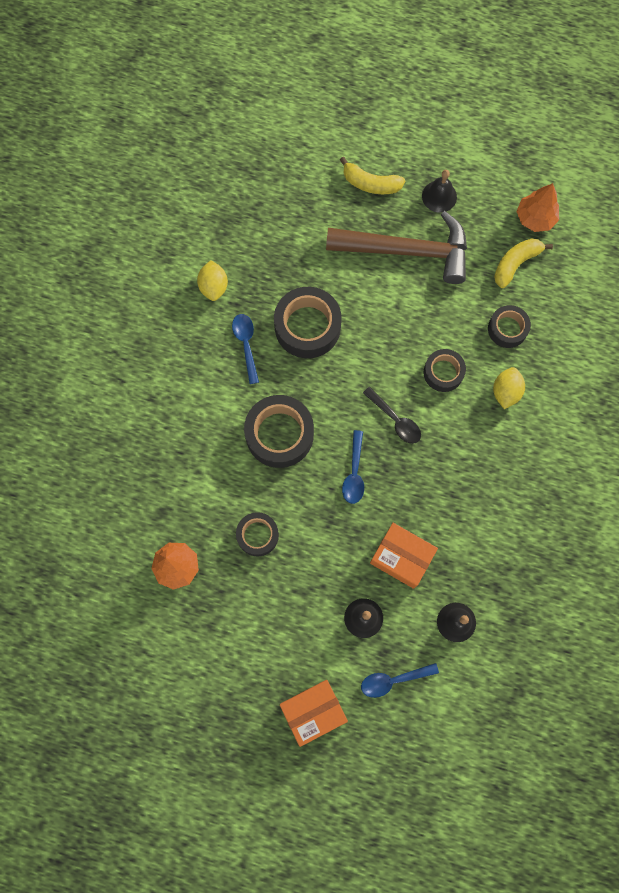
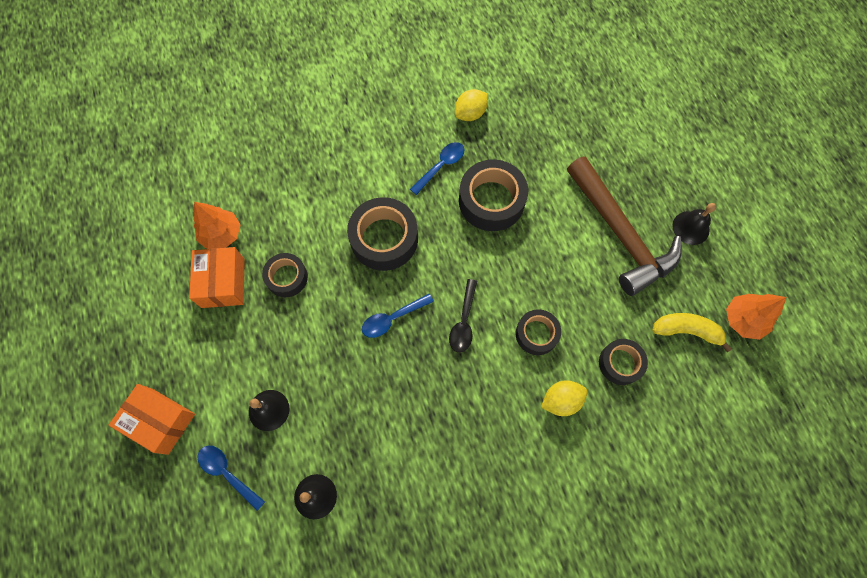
camera: 55 degrees right, 5 degrees down
yellow banana [340,157,405,194] -> none
orange box [370,523,438,589] -> orange box moved to [189,247,245,308]

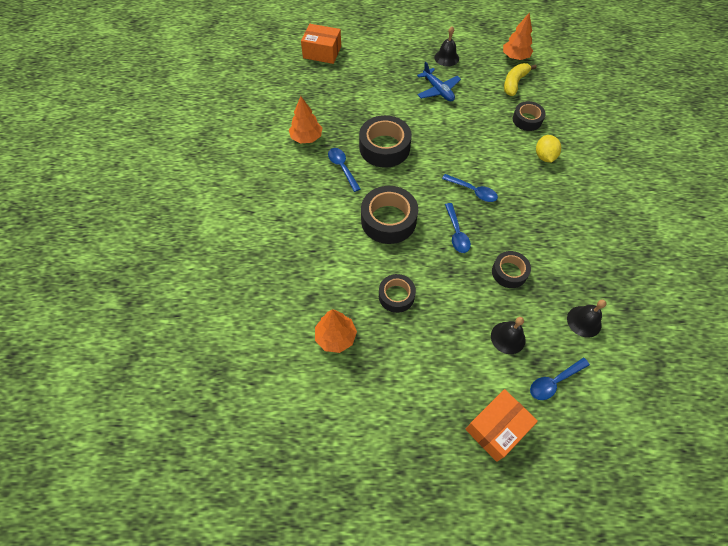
camera: 70 degrees left, 10 degrees down
orange box [189,247,245,308] -> orange box moved to [301,24,341,64]
black spoon [449,279,477,353] -> blue spoon [442,174,498,202]
yellow lemon [455,89,488,121] -> orange tree [289,96,322,144]
black tape [516,309,561,355] -> black tape moved to [492,251,531,288]
brown hammer [567,156,682,296] -> blue plane [417,61,461,101]

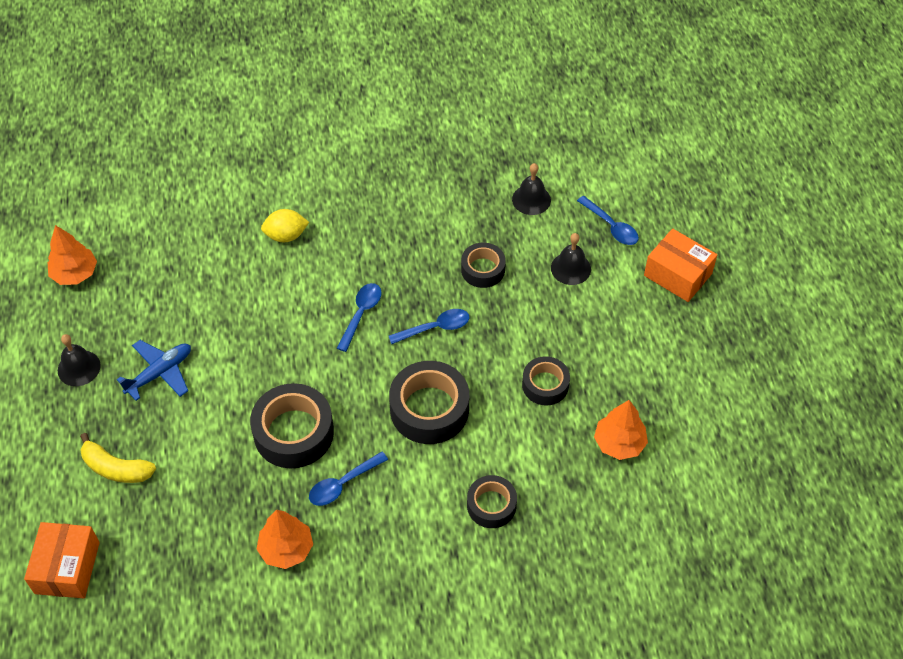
camera: 100 degrees left, 5 degrees down
yellow banana [504,63,536,96] -> yellow banana moved to [80,433,156,483]
black tape [513,101,546,131] -> black tape moved to [467,475,517,528]

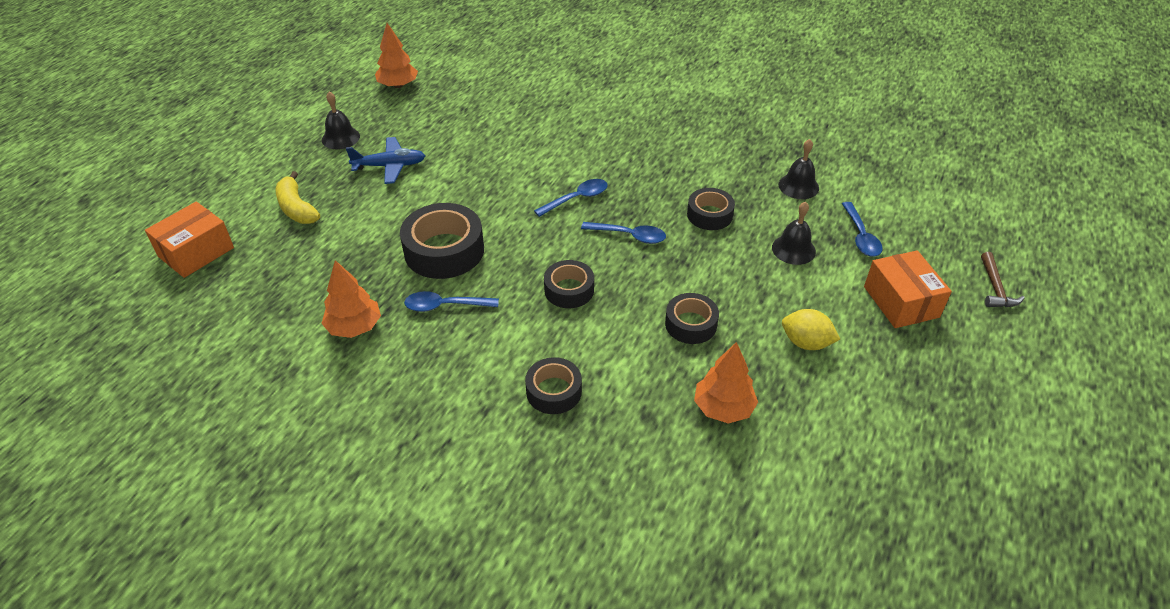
camera: 35 degrees right, 10 degrees down
yellow lemon [261,209,309,242] -> yellow lemon moved to [782,309,840,350]
black tape [389,361,469,444] -> black tape [544,260,594,308], size x0.60
none -> brown hammer [981,252,1025,307]

